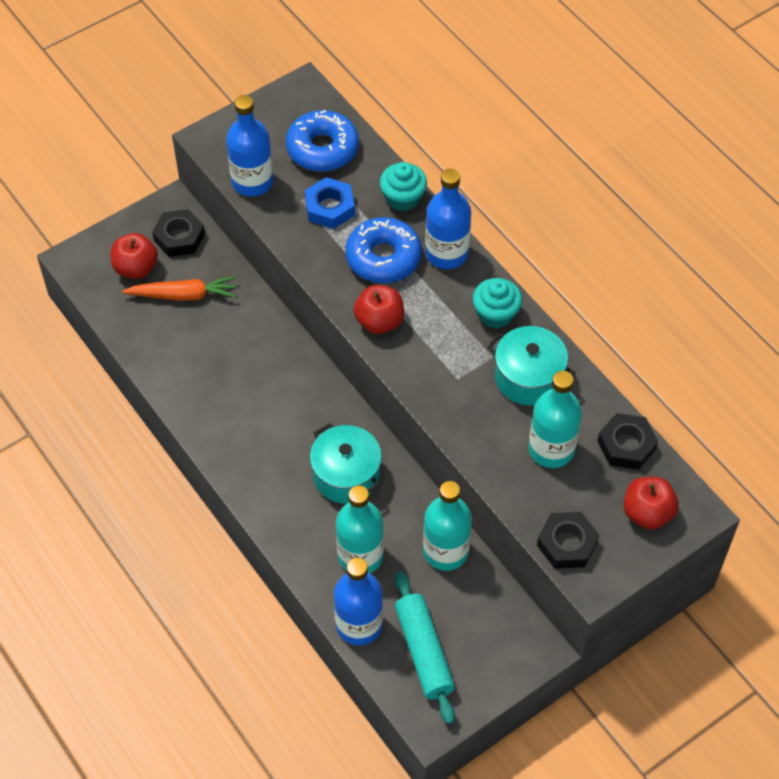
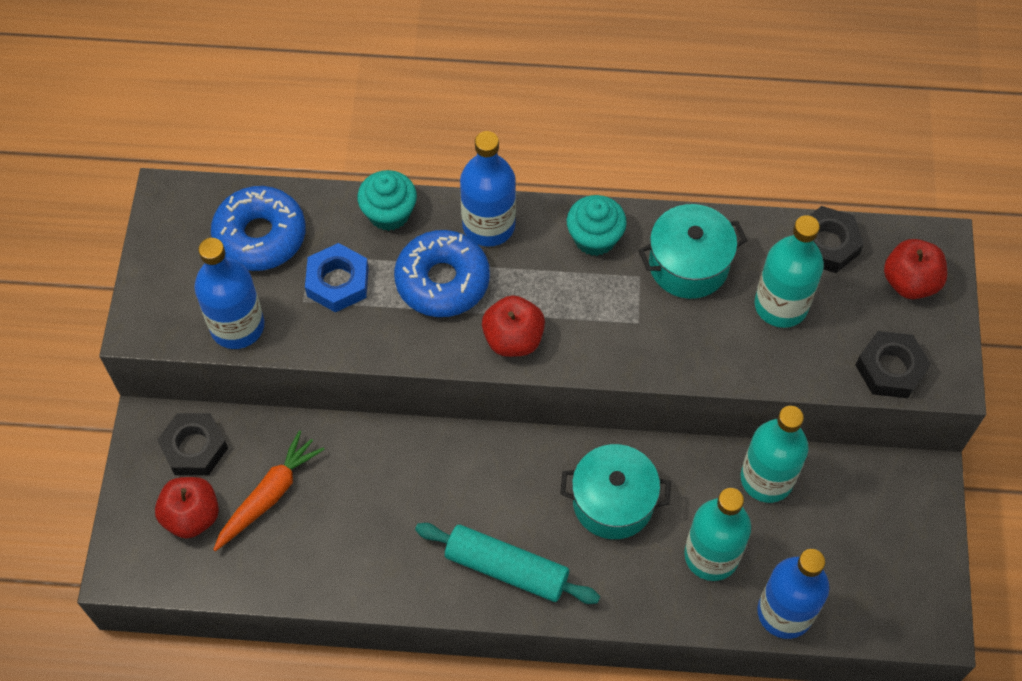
camera: 50 degrees left, 5 degrees up
turquoise rolling pin [395,571,455,724] -> turquoise rolling pin moved to [415,523,600,604]

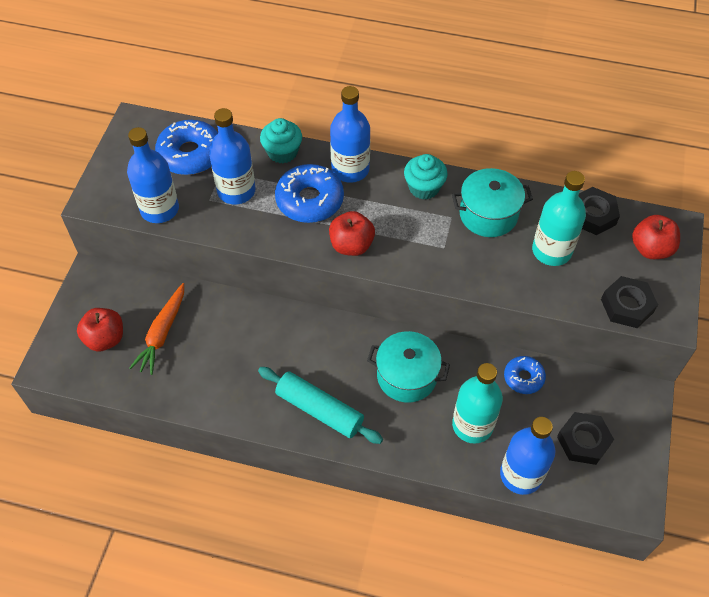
camera: 10 degrees right, 5 degrees down
black nut [157,413,228,475] -> black nut moved to [557,412,614,465]
orange carrot [213,430,325,551] -> orange carrot turned 150 degrees clockwise [129,283,184,375]
blue nut [305,243,369,312] -> blue bottle [209,108,256,204]
turquoise bottle [741,406,809,503] -> blue donut [504,356,546,394]

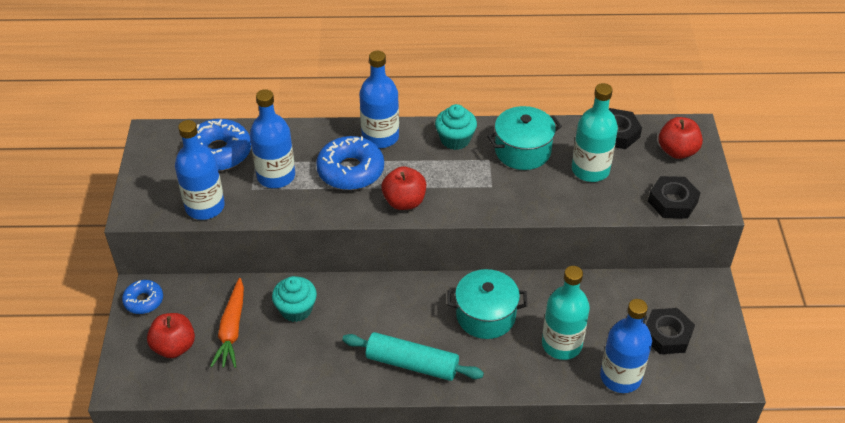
camera: 15 degrees left, 10 degrees down
turquoise cupcake [260,118,302,163] -> turquoise cupcake moved to [272,276,317,322]
blue donut [504,356,546,394] -> blue donut moved to [122,280,163,314]

